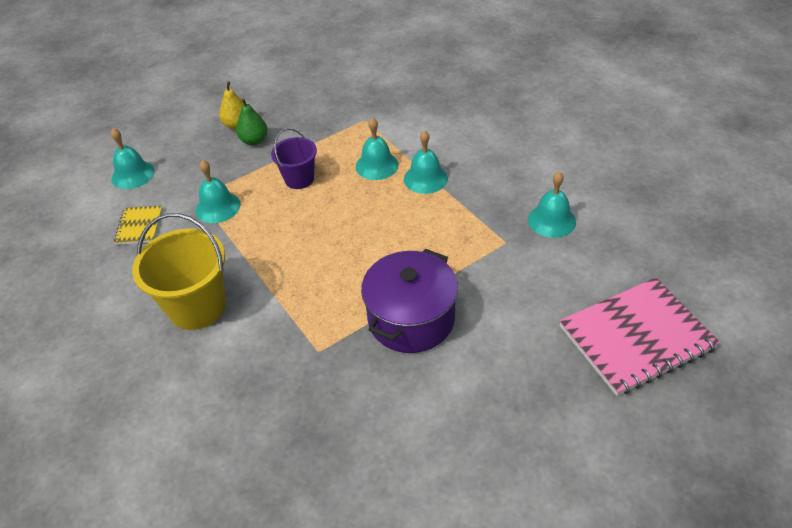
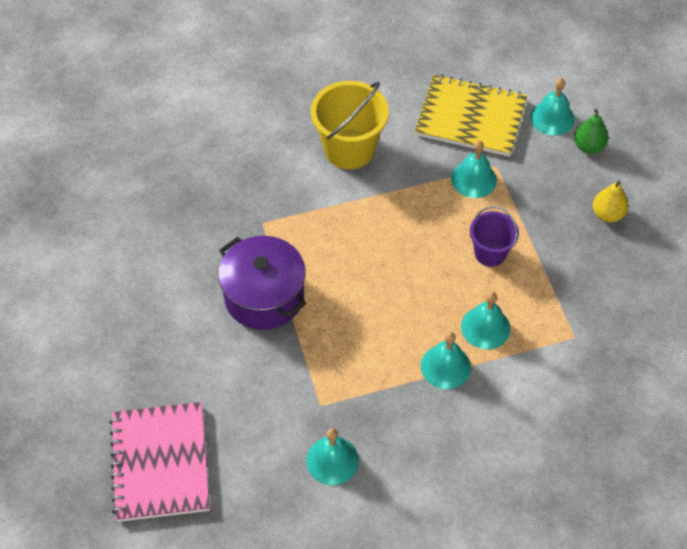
camera: 105 degrees right, 10 degrees up
yellow notebook [114,206,163,245] -> yellow notebook [415,74,527,157], size x2.06
green pear [236,98,268,145] -> green pear moved to [574,108,608,154]

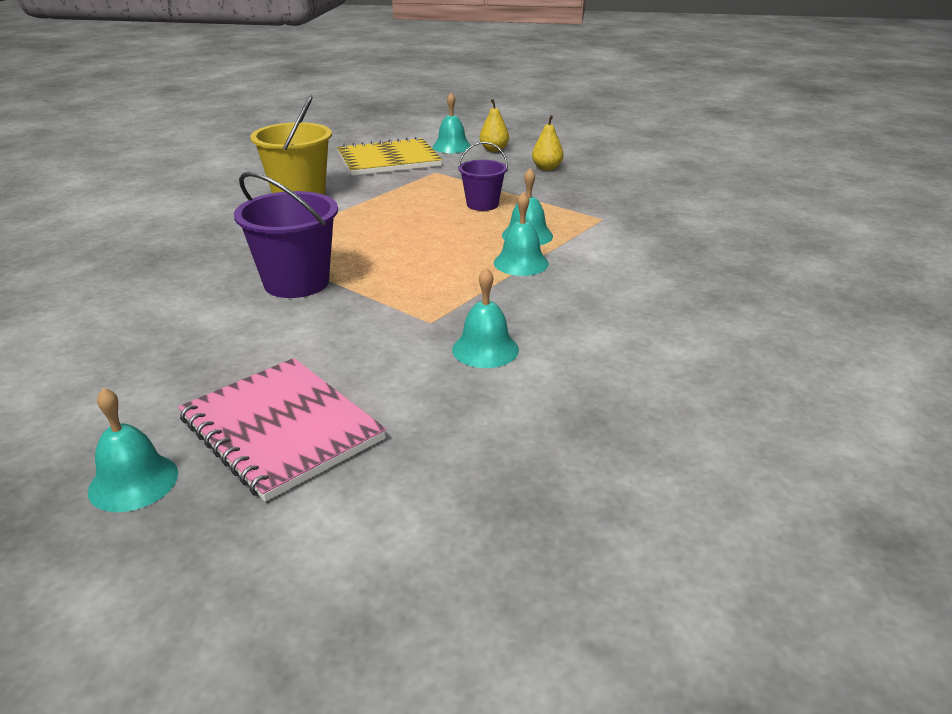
camera: 35 degrees left, 25 degrees down
purple pot [218,236,307,330] -> purple bucket [234,172,338,298]
turquoise bell [451,141,497,198] -> turquoise bell moved to [88,388,178,512]
green pear [574,108,608,154] -> yellow pear [480,99,509,152]

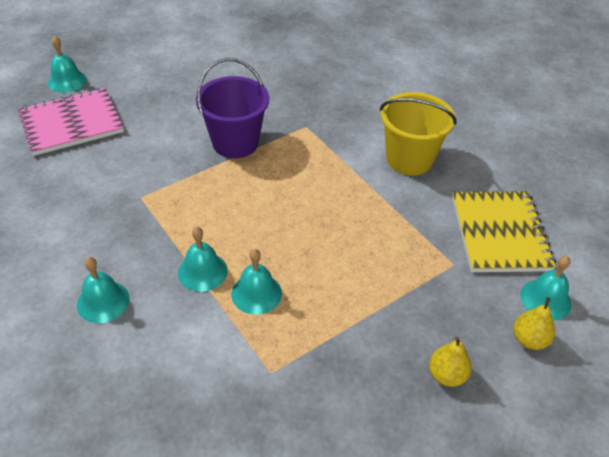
camera: 105 degrees right, 15 degrees up
turquoise bell [452,268,519,368] -> turquoise bell moved to [77,257,129,323]
purple bucket [458,142,508,211] -> none

